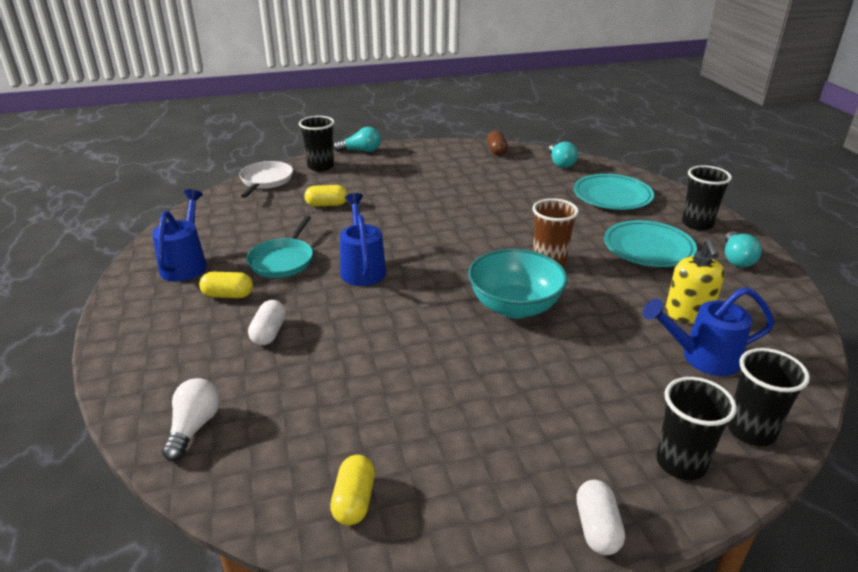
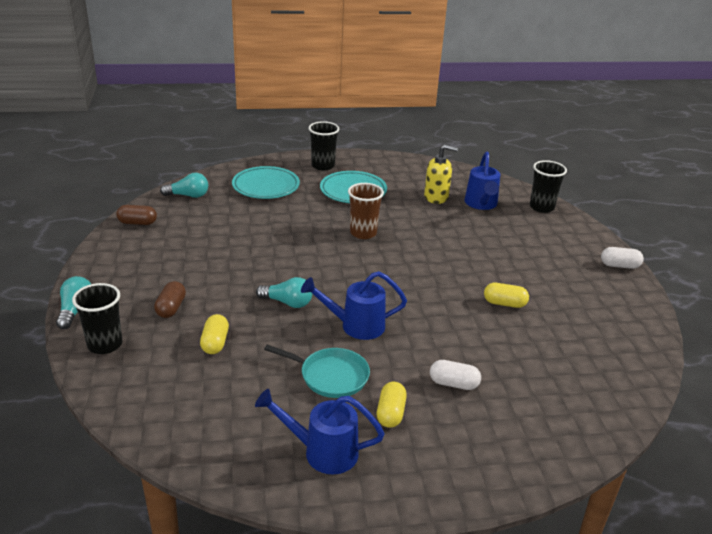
camera: 85 degrees left, 0 degrees up
white light bulb [162,378,220,462] -> none
white pan [239,161,293,198] -> none
yellow capsule [330,455,375,525] -> yellow capsule moved to [484,283,529,308]
turquoise bowl [468,249,568,318] -> none
black cup [656,377,737,480] -> none
turquoise light bulb [725,231,762,267] -> turquoise light bulb moved to [256,277,312,308]
none -> brown capsule [154,281,186,318]

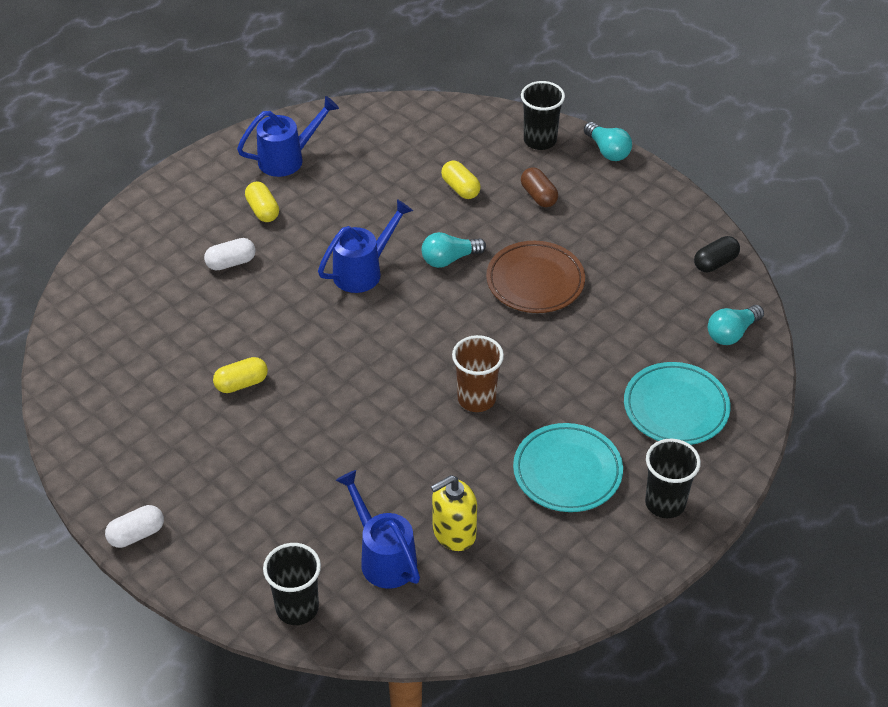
camera: 145 degrees right, 15 degrees up
brown capsule [116,205,157,225] -> black capsule [694,236,740,272]
turquoise pan [264,344,370,398] -> none
none -> brown plate [486,241,585,313]

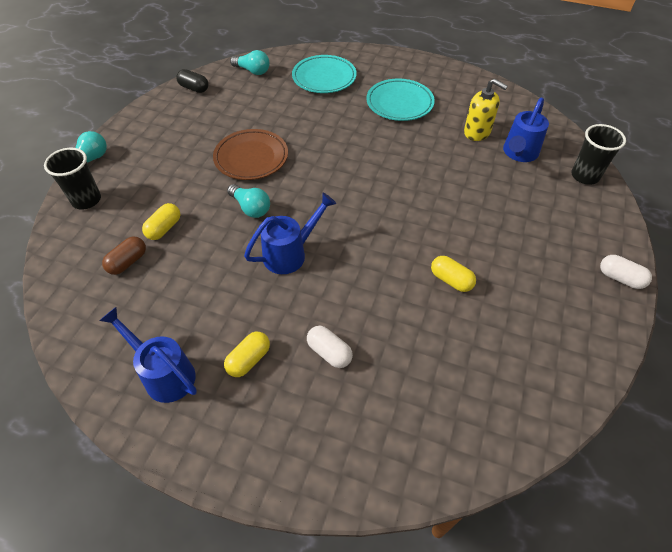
camera: 115 degrees left, 5 degrees up
blue watering can [318,199,413,293] -> blue watering can turned 120 degrees clockwise [244,193,337,274]
brown cup [452,335,504,412] -> none
brown capsule [521,167,558,207] -> brown capsule moved to [102,236,146,275]
black cup [645,439,701,518] -> none

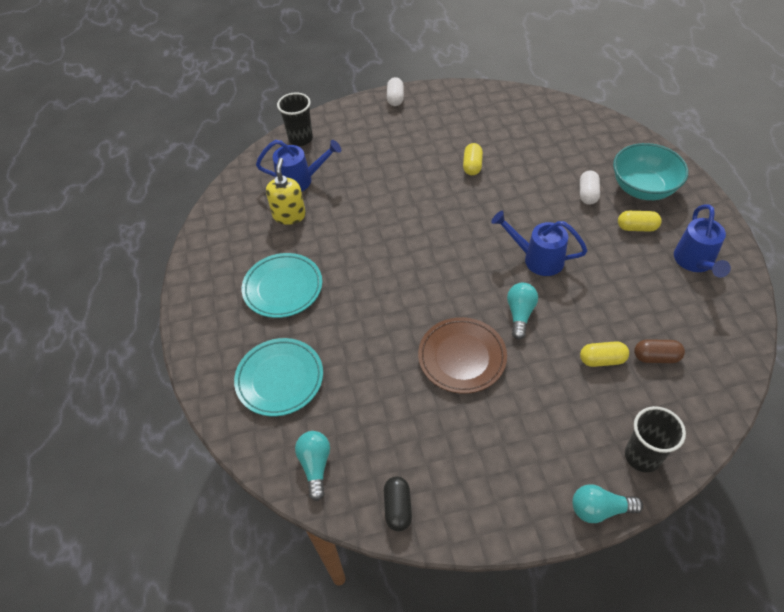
camera: 120 degrees left, 0 degrees up
none -> turquoise bowl [613,143,688,200]

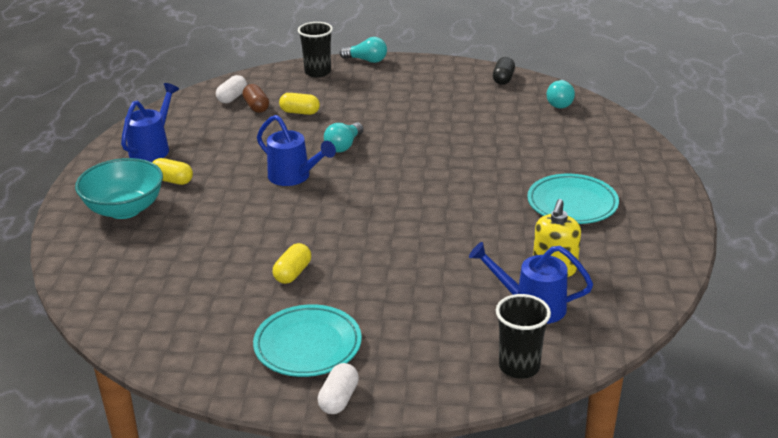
camera: 165 degrees left, 20 degrees down
turquoise plate [234,338,323,416] -> turquoise plate moved to [253,304,362,377]
brown plate [418,317,507,394] -> none
white capsule [580,170,600,205] -> white capsule moved to [216,75,247,103]
brown capsule [634,339,685,363] -> brown capsule turned 45 degrees clockwise [242,84,269,113]

